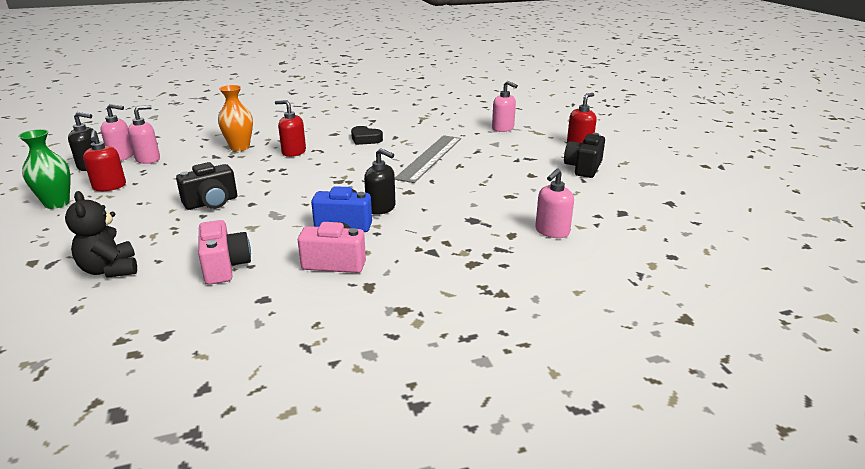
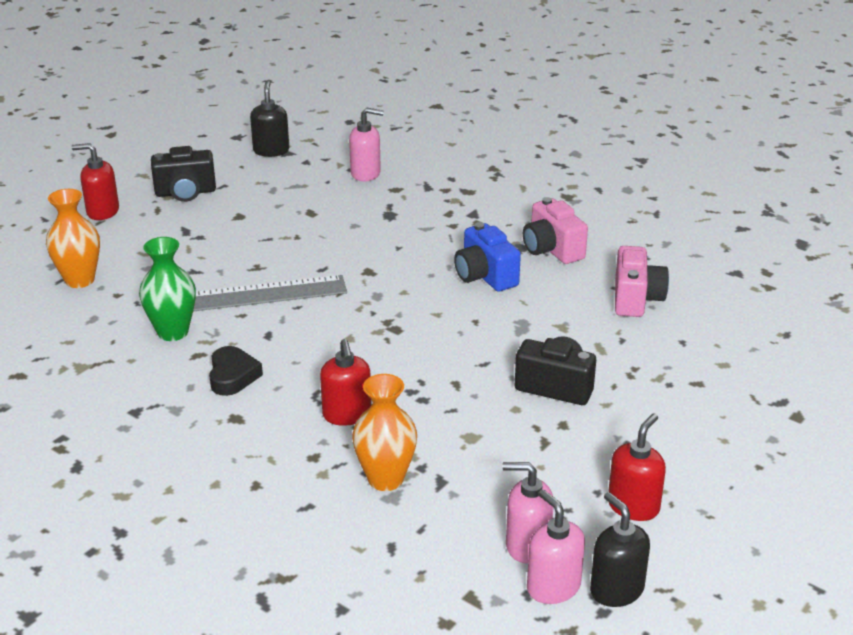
camera: 125 degrees left, 5 degrees up
green vase [18,129,70,209] -> green vase moved to [139,237,196,341]
black teddy bear [65,191,137,278] -> none
pink camera [198,220,251,285] -> pink camera turned 150 degrees clockwise [615,246,669,317]
black soap dispenser [364,148,396,215] -> black soap dispenser moved to [250,81,289,157]
pink soap dispenser [492,81,518,132] -> orange vase [46,189,100,288]

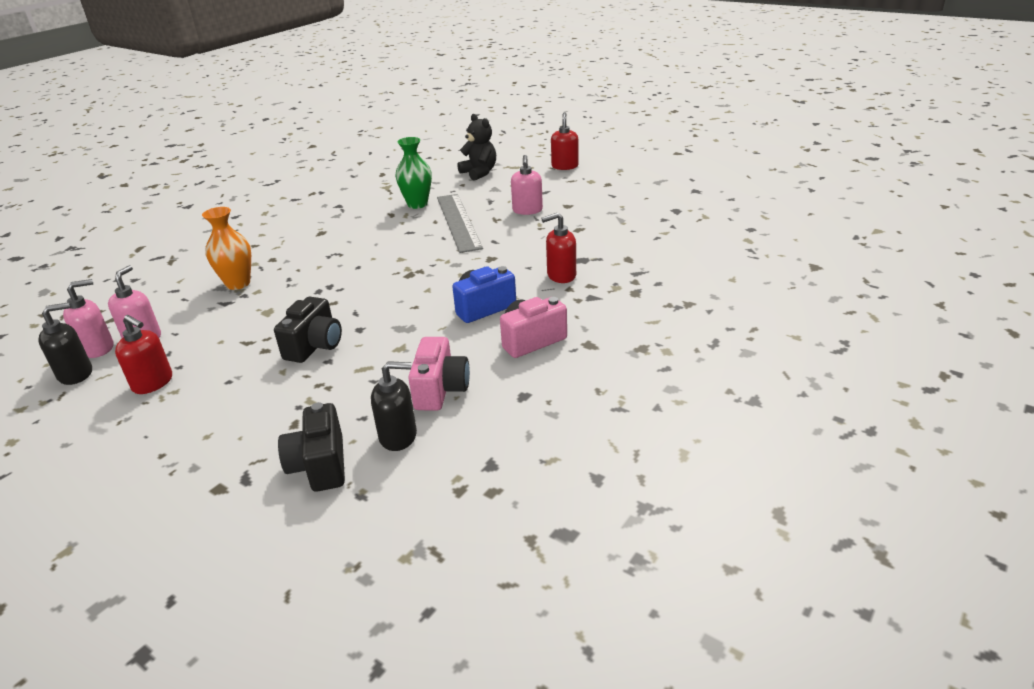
camera: 90 degrees right, 0 degrees up
orange vase [46,189,100,288] -> black teddy bear [457,114,496,181]
black camera [151,146,216,202] -> black camera moved to [278,402,345,492]
black heart [209,346,263,396] -> none
black soap dispenser [250,81,289,157] -> black soap dispenser moved to [371,361,417,451]
red soap dispenser [320,339,371,426] -> red soap dispenser moved to [541,213,576,283]
pink soap dispenser [349,107,384,181] -> pink soap dispenser moved to [511,155,543,215]
pink camera [615,246,669,317] -> pink camera turned 90 degrees counterclockwise [408,337,470,411]

